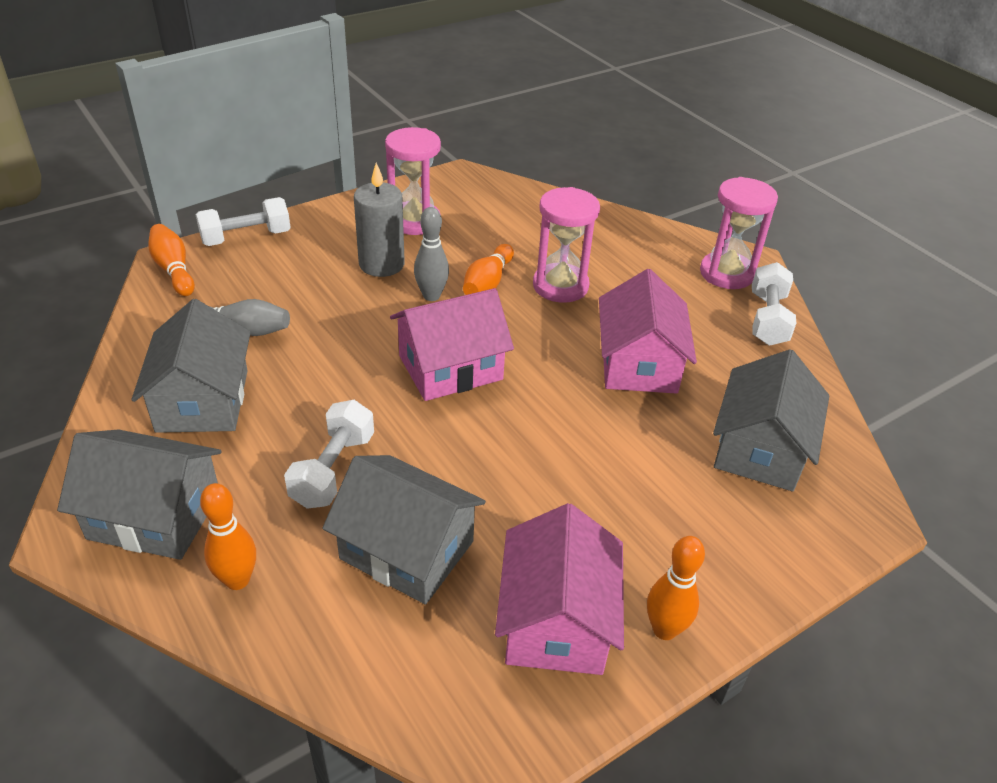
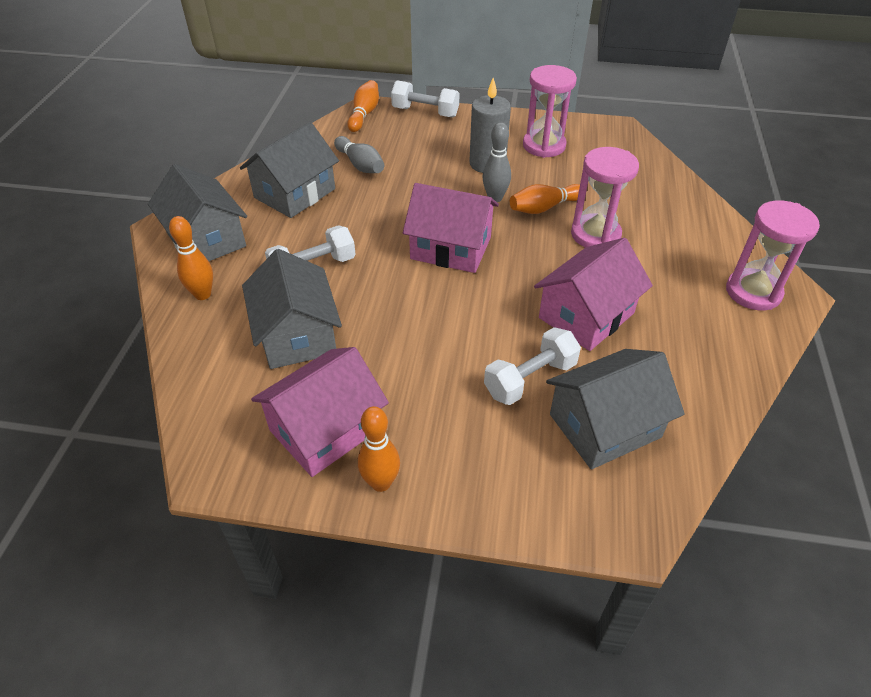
camera: 45 degrees right, 5 degrees up
white dumbbell [752,262,796,346] -> white dumbbell moved to [484,327,581,405]

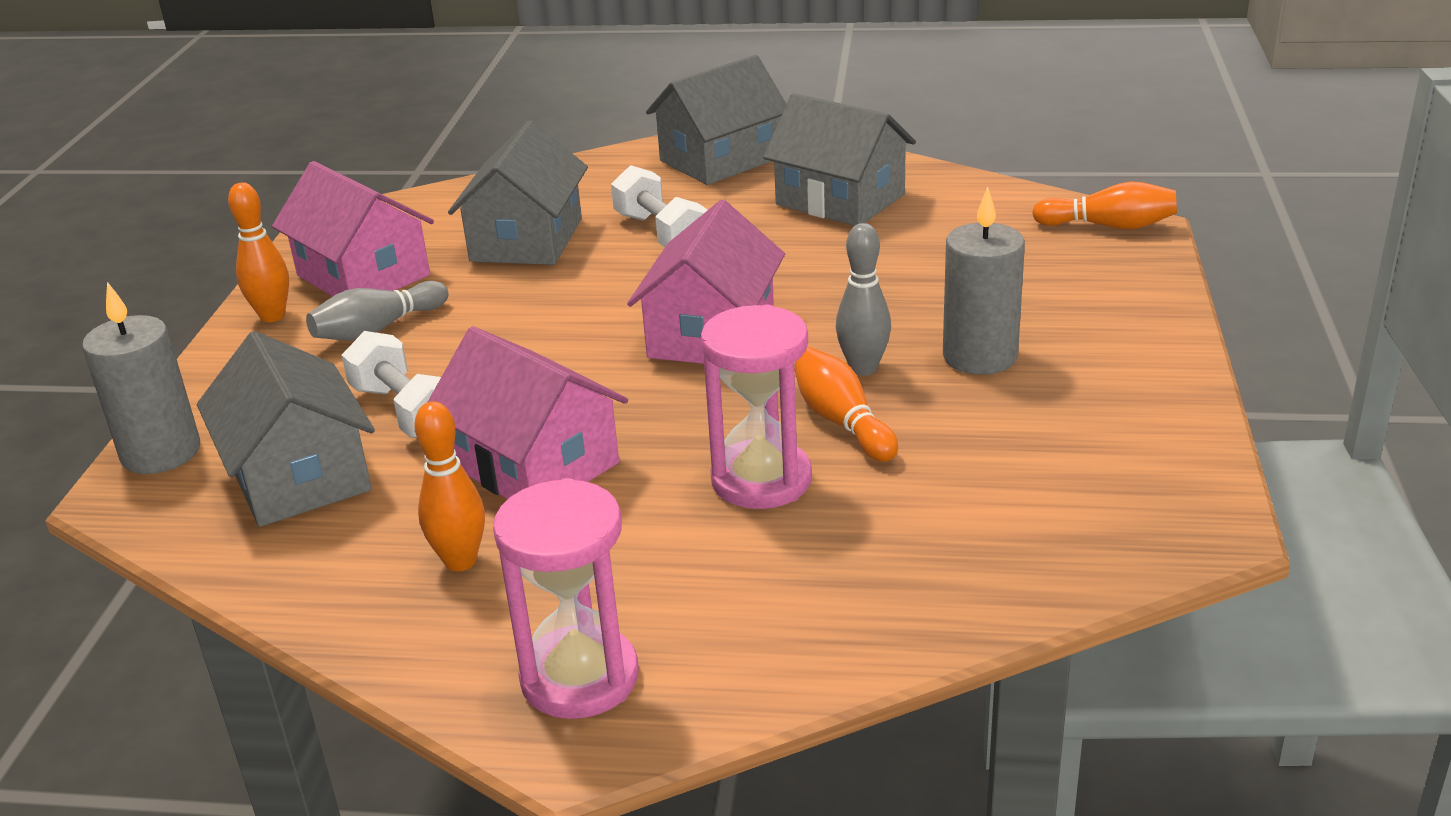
camera: 90 degrees right, 15 degrees down
orange bowling pin [169,216,213,300] -> orange bowling pin moved to [414,401,485,571]
grey house [242,249,342,369] -> grey house turned 60 degrees counterclockwise [448,121,588,265]
grey bowling pin [334,136,384,173] -> grey bowling pin moved to [306,281,449,341]
white dumbbell [391,80,460,117] -> none
pink hourglass [523,65,577,158] -> none
none -> grey candle [82,282,200,474]

